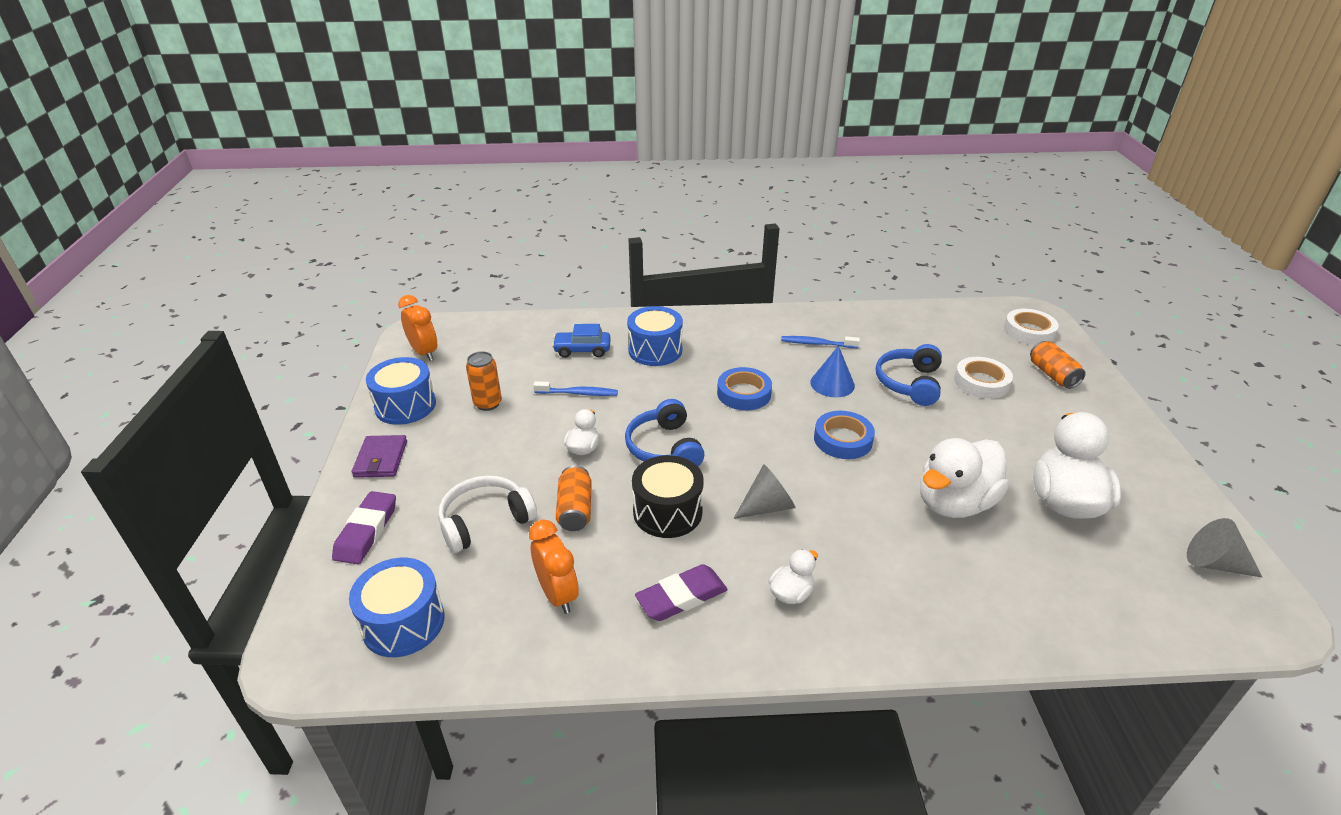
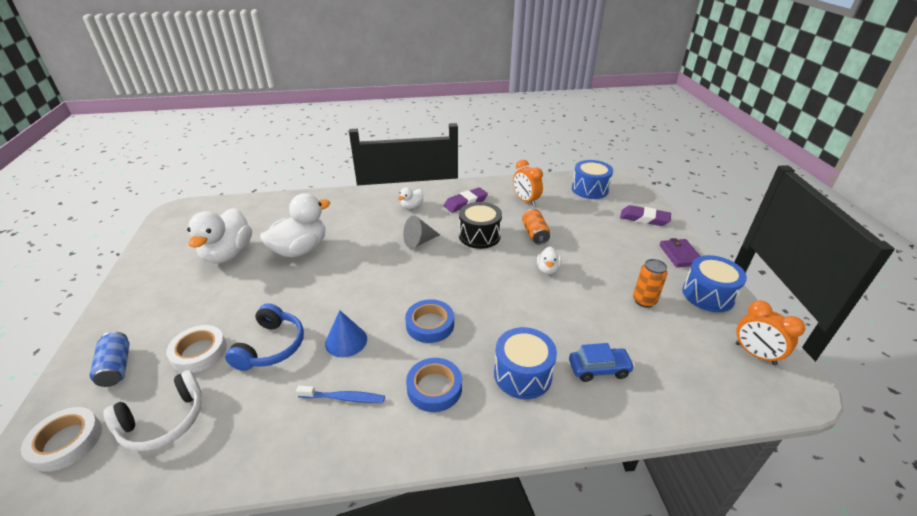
camera: 175 degrees right, 0 degrees up
purple eraser [332,491,396,564] -> purple eraser turned 75 degrees counterclockwise [620,205,671,226]
white headphones [438,475,537,553] -> white headphones moved to [103,370,202,451]
blue toothbrush [533,381,618,396] -> none
blue headphones [625,399,705,466] -> none
blue tape [814,411,875,459] -> blue tape moved to [406,358,462,412]
orange can [1030,341,1086,389] -> blue can [90,331,130,387]
grey cone [1187,518,1262,577] -> none

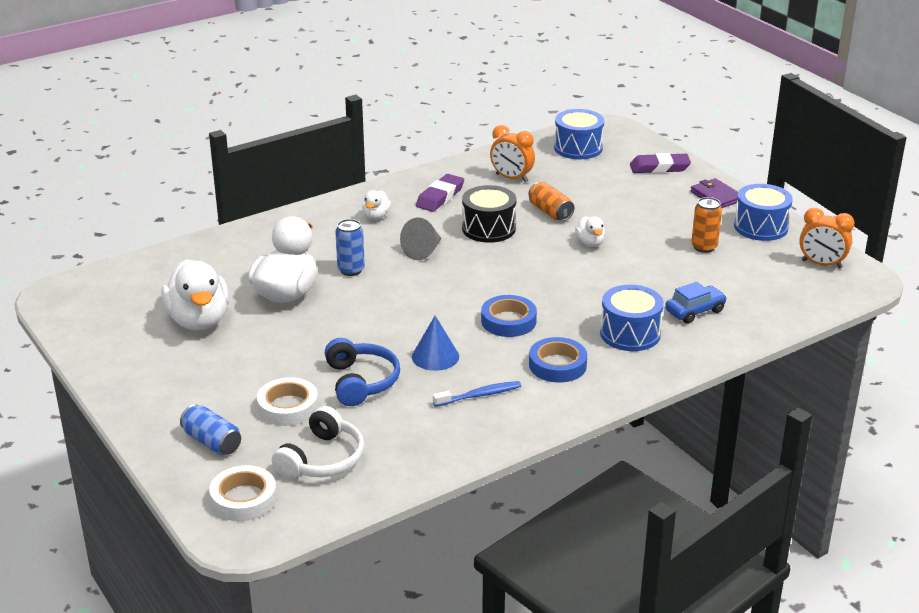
camera: 25 degrees left, 5 degrees down
none -> blue can [335,219,365,276]

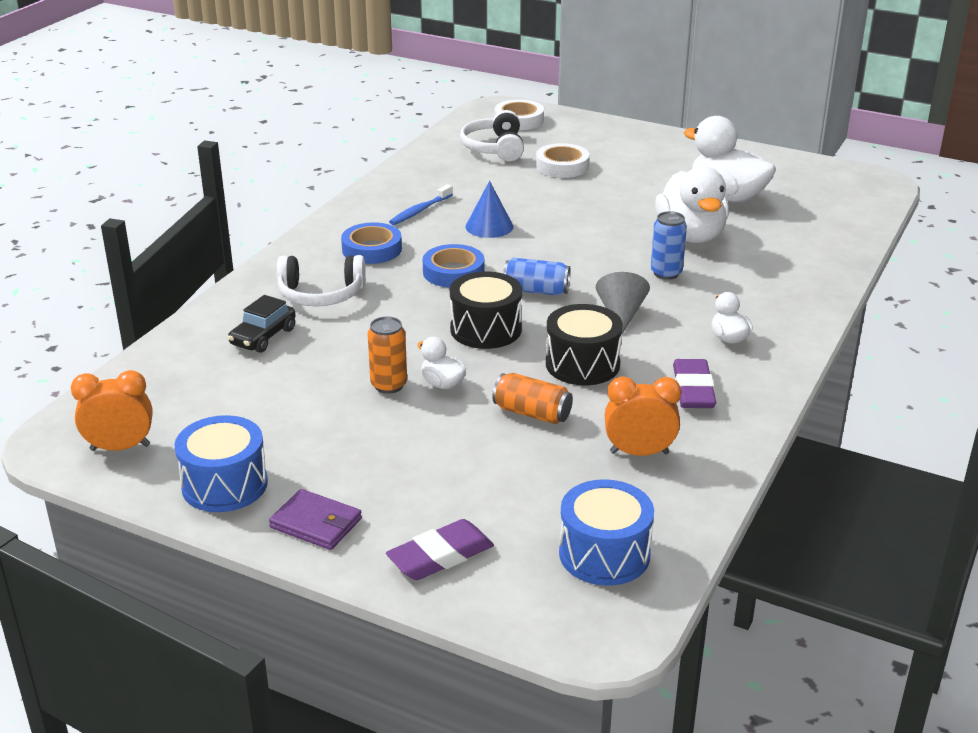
camera: 150 degrees right, 0 degrees up
blue can [180,404,241,455] -> blue can moved to [503,258,571,296]
blue headphones [325,338,400,406] -> none
blue drum [600,285,664,351] -> white headphones [277,255,366,306]
blue car [665,282,727,324] -> black car [228,295,296,353]
orange can [691,197,722,253] -> orange can moved to [368,316,407,394]
none -> black drum [450,271,522,349]

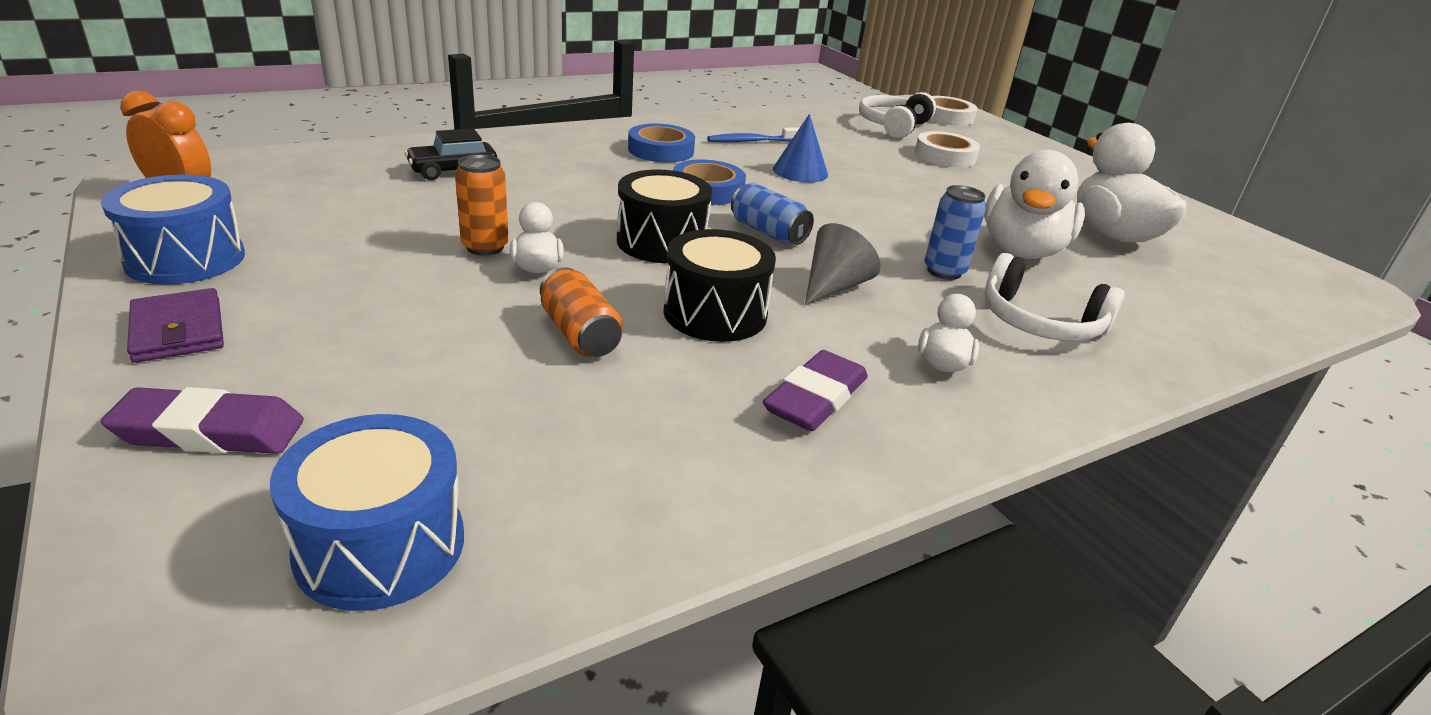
camera: 30 degrees right, 0 degrees up
white headphones [277,255,366,306] -> white headphones moved to [984,253,1125,341]
orange clock [605,376,681,456] -> none

